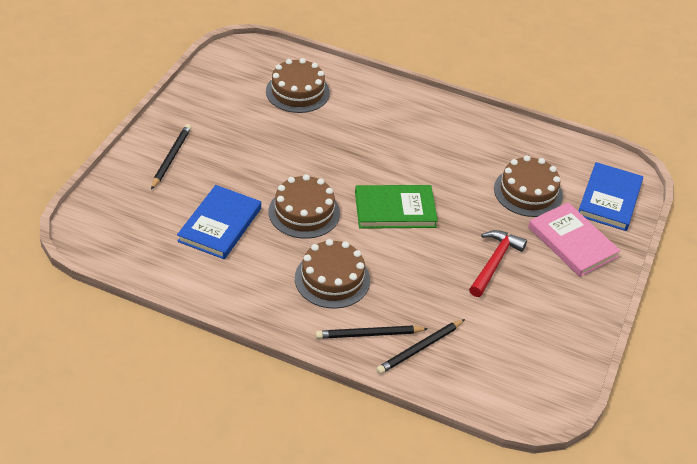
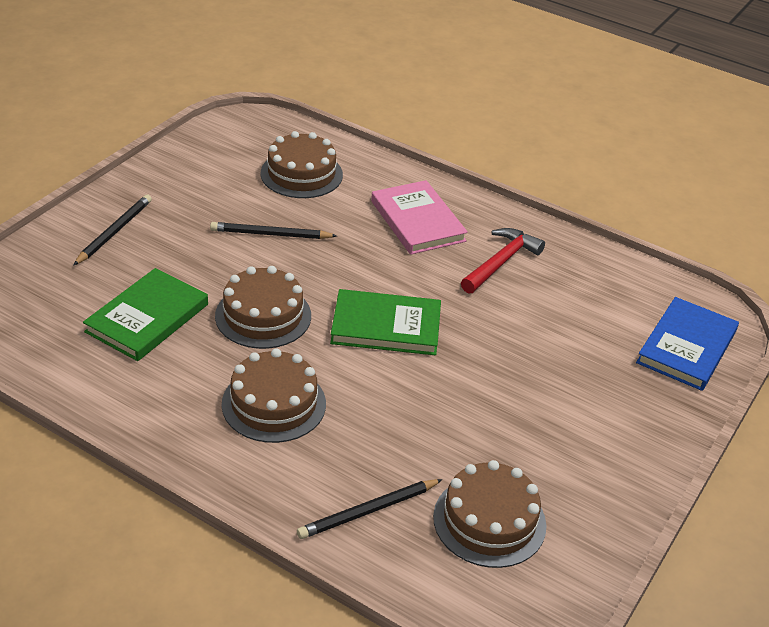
camera: 10 degrees right, 5 degrees down
blue book [177,185,261,259] -> green book [83,268,208,361]
black pencil [316,325,428,339] -> black pencil moved to [210,222,337,239]
red hammer [469,230,527,297] -> red hammer moved to [461,228,545,294]
brown cake [494,155,563,217] -> brown cake moved to [433,460,546,568]
pink book [528,202,621,277] -> pink book moved to [371,180,468,255]

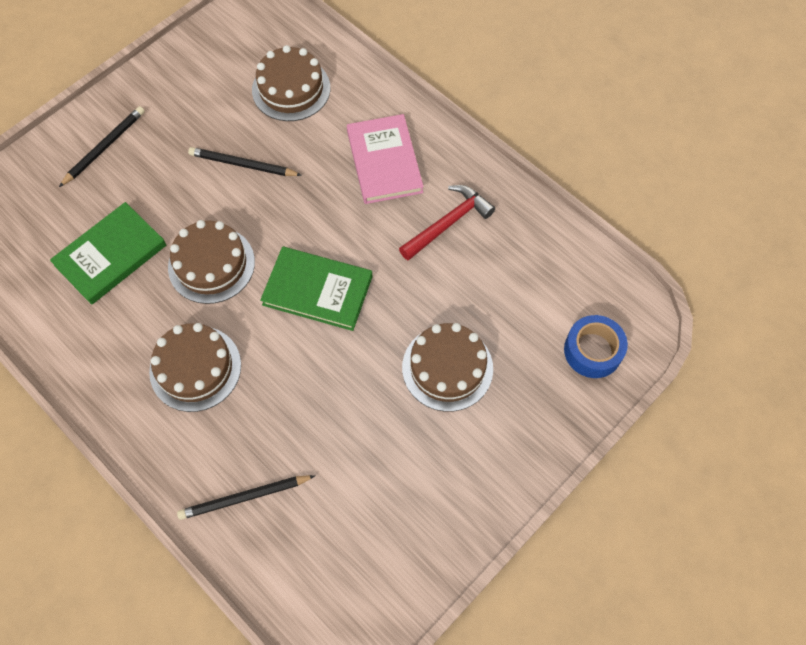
camera: 15 degrees right, 25 degrees up
brown cake [433,460,546,568] -> brown cake moved to [402,323,493,412]
blue book [636,297,739,391] -> blue tape [564,315,628,378]

